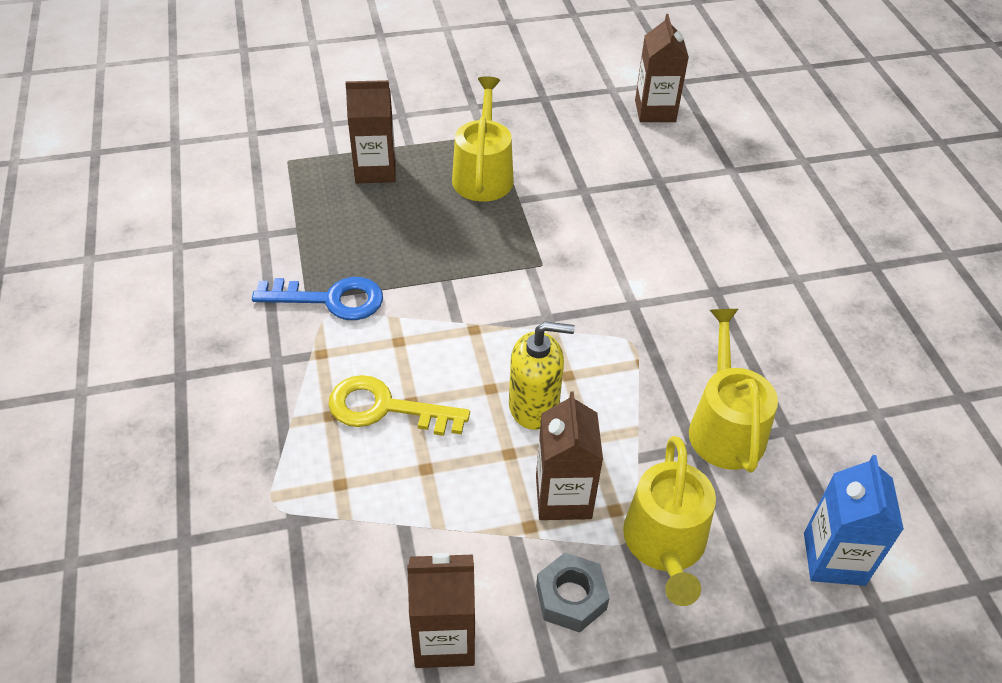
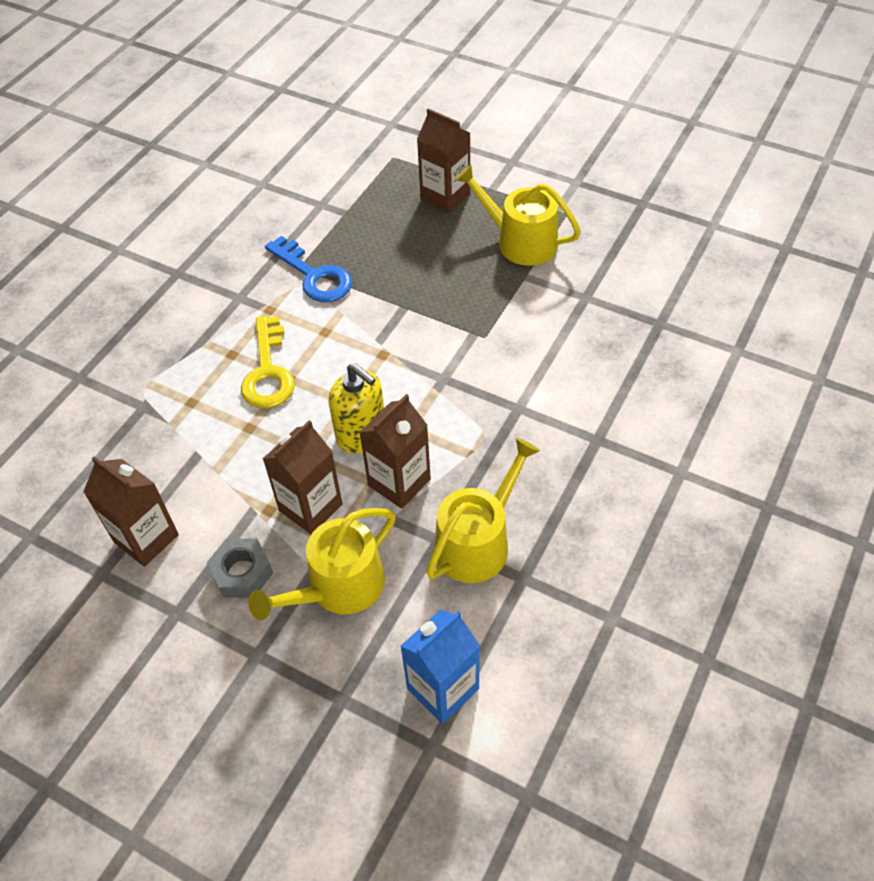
camera: 45 degrees right, 5 degrees up
yellow key [328,375,470,436] -> yellow key turned 150 degrees counterclockwise [241,316,295,408]
yellow watering can [452,76,514,202] -> yellow watering can turned 105 degrees counterclockwise [455,165,581,266]
brown carton [635,14,689,122] -> brown carton moved to [359,394,431,509]

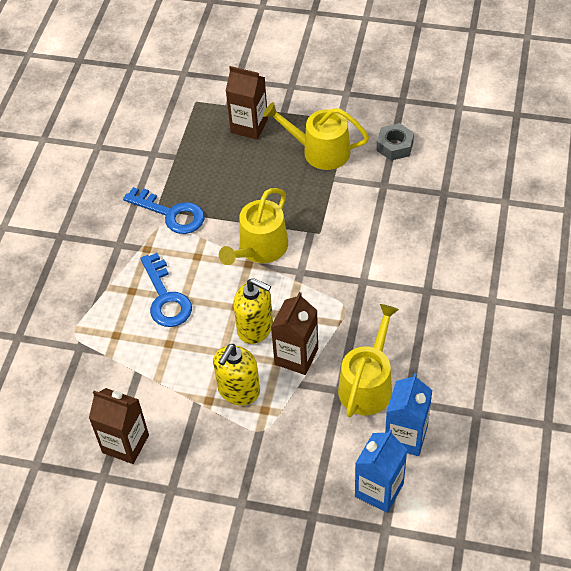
camera: 15 degrees left, 0 degrees up
grey nut [207,538,273,598] -> grey nut moved to [377,123,414,161]
yellow key [241,316,295,408] -> blue key [140,253,192,327]
yellow watering can [248,508,396,620] -> yellow watering can moved to [219,188,288,265]
brown carton [263,420,343,534] -> yellow soap dispenser [213,344,260,405]
none -> blue carton [385,373,432,456]

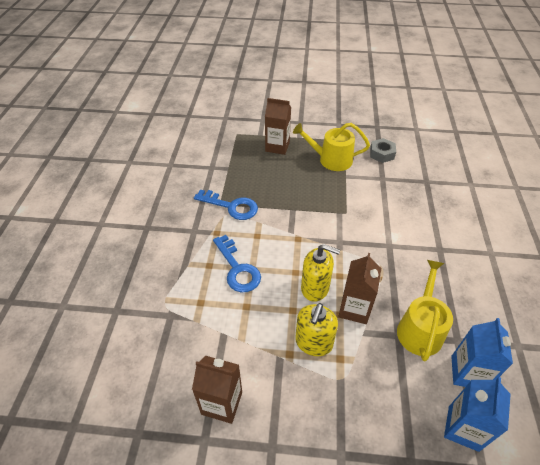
camera: 10 degrees left, 5 degrees down
yellow watering can [219,188,288,265] -> none

